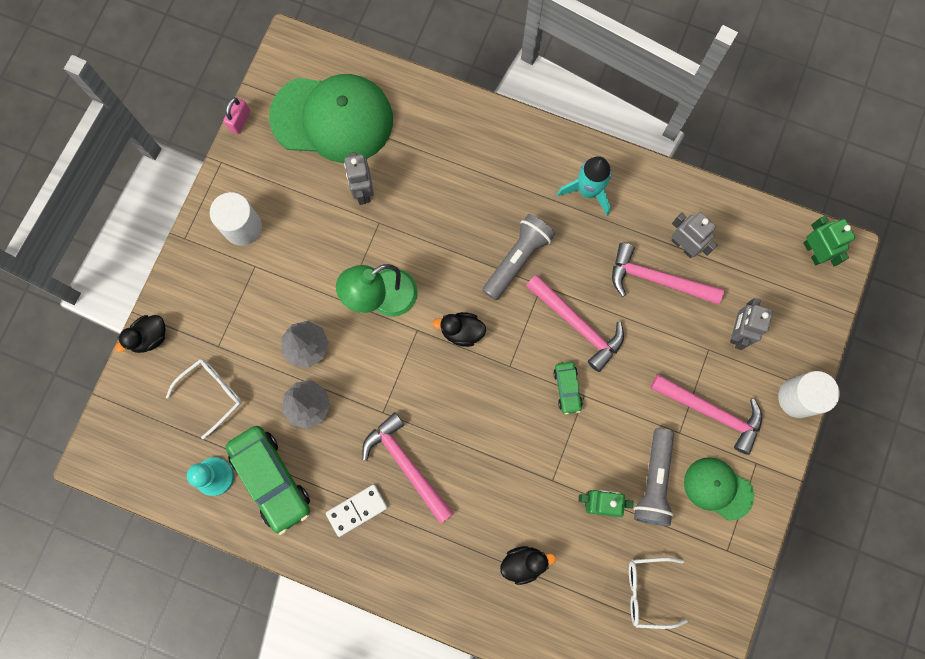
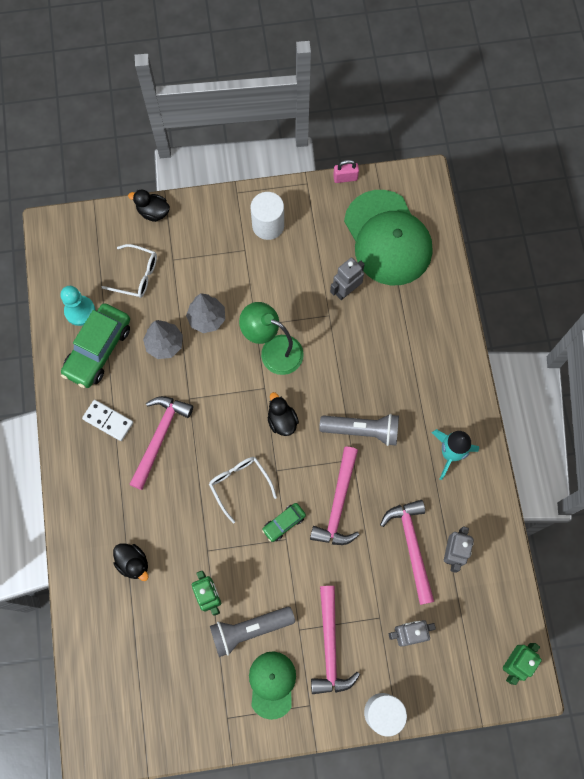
camera: 60 degrees right, 5 degrees down
white glasses [629,557,688,629] -> white glasses moved to [209,457,277,523]

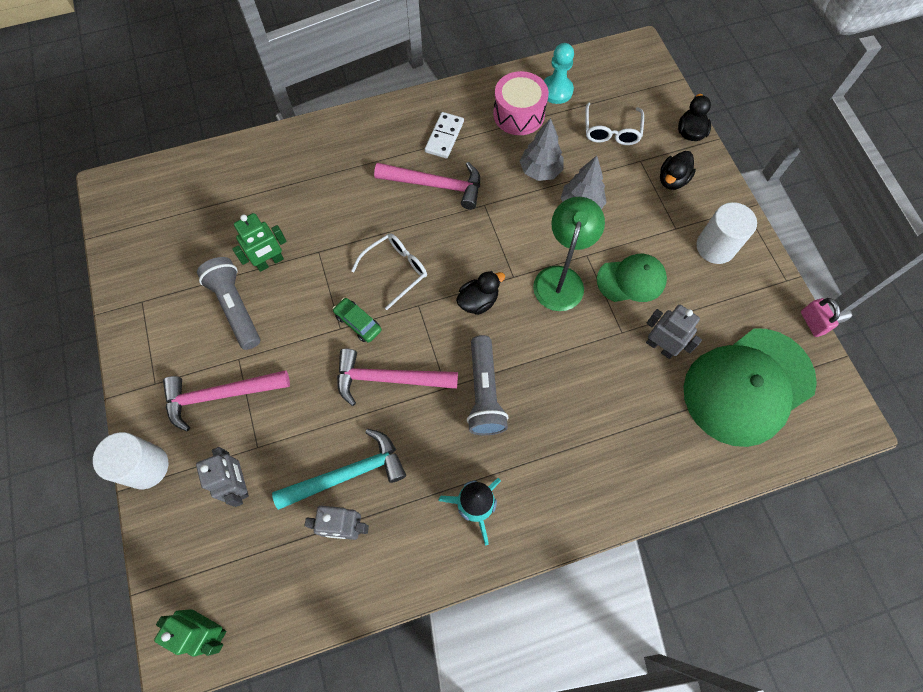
camera: 80 degrees right, 5 degrees down
green car [61,303,130,388] -> pink drum [493,71,549,135]
black duck [113,544,149,581] -> black duck moved to [660,151,696,190]
green cap [249,651,296,720] -> green cap moved to [597,254,667,302]
pink hammer [380,500,434,605] -> turquoise hammer [272,429,406,510]

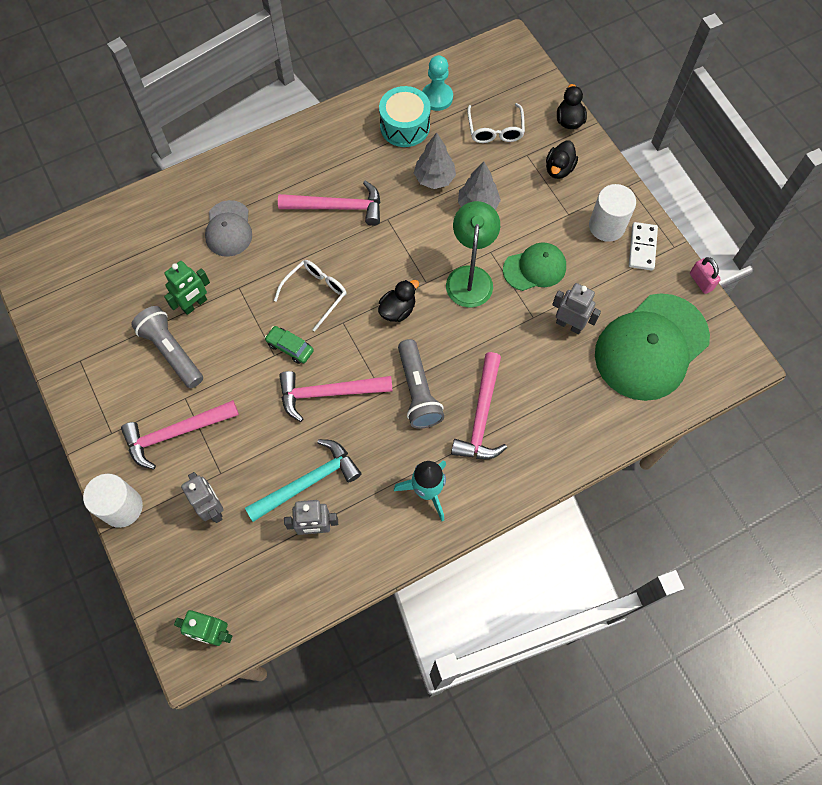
camera: 10 degrees left, 0 degrees up
white domino [425,112,464,159] -> white domino moved to [629,222,658,270]
pink drum [493,71,549,135] -> turquoise drum [379,86,431,147]
none -> grey cap [205,200,252,257]
none -> pink hammer [451,352,507,459]

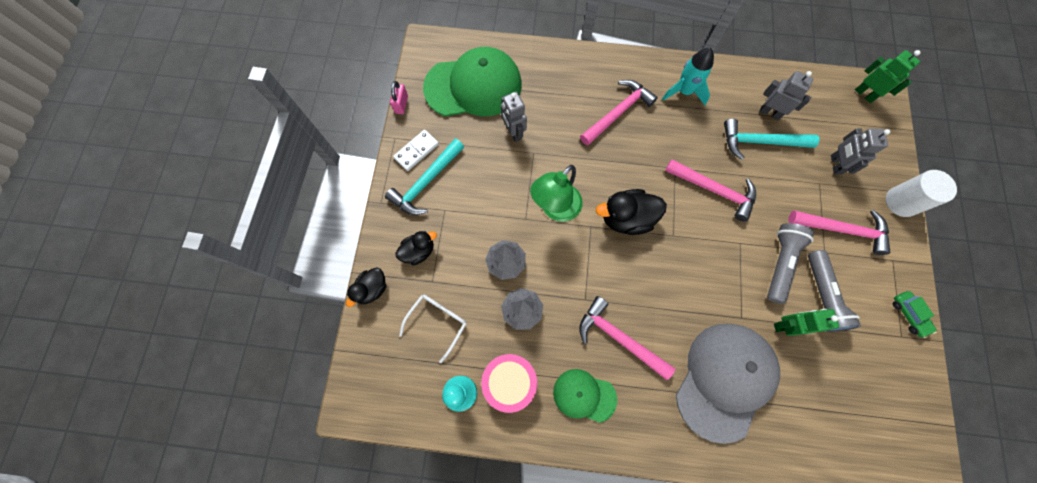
camera: 145 degrees left, 5 degrees up
grey cap [205,200,252,257] -> grey cap [676,324,780,444], size x1.87
green car [264,326,314,364] -> green car moved to [893,291,937,338]
white glasses [274,260,346,331] -> none
black duck [378,280,419,322] -> black duck [596,189,667,235], size x1.59
turquoise drum [379,86,431,147] -> pink drum [481,354,537,413]
grey flashlight [398,339,444,429] -> grey flashlight moved to [767,223,814,304]
green cap [503,243,566,291] -> green cap moved to [553,369,617,423]
white cylinder [589,184,636,242] -> turquoise hammer [385,139,464,215]

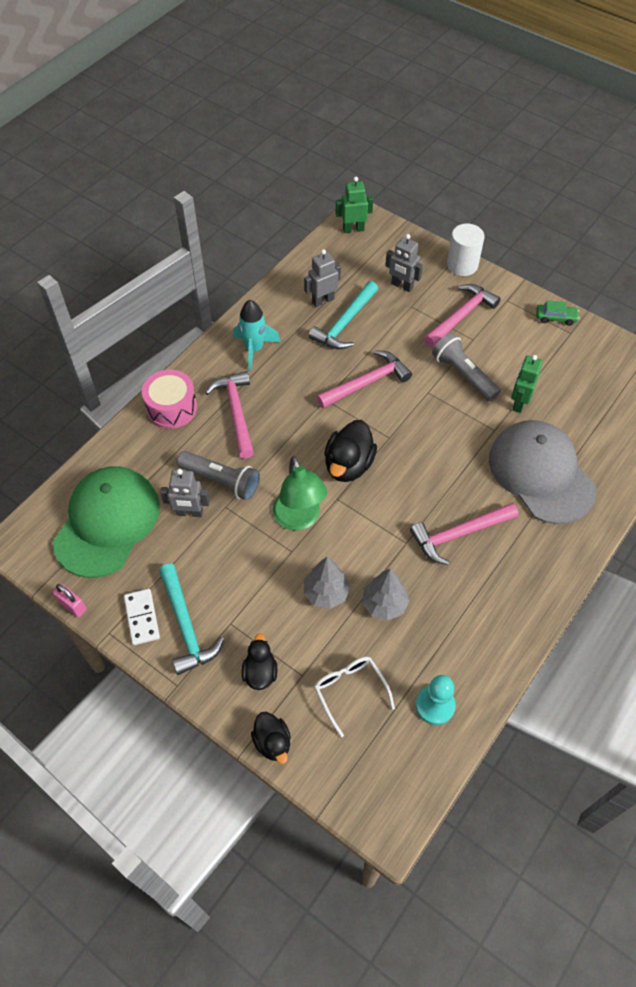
camera: 60 degrees left, 15 degrees down
pink drum [481,354,537,413] -> pink drum moved to [142,370,197,429]
green cap [553,369,617,423] -> none
grey flashlight [808,250,861,332] -> grey flashlight moved to [177,451,260,501]

